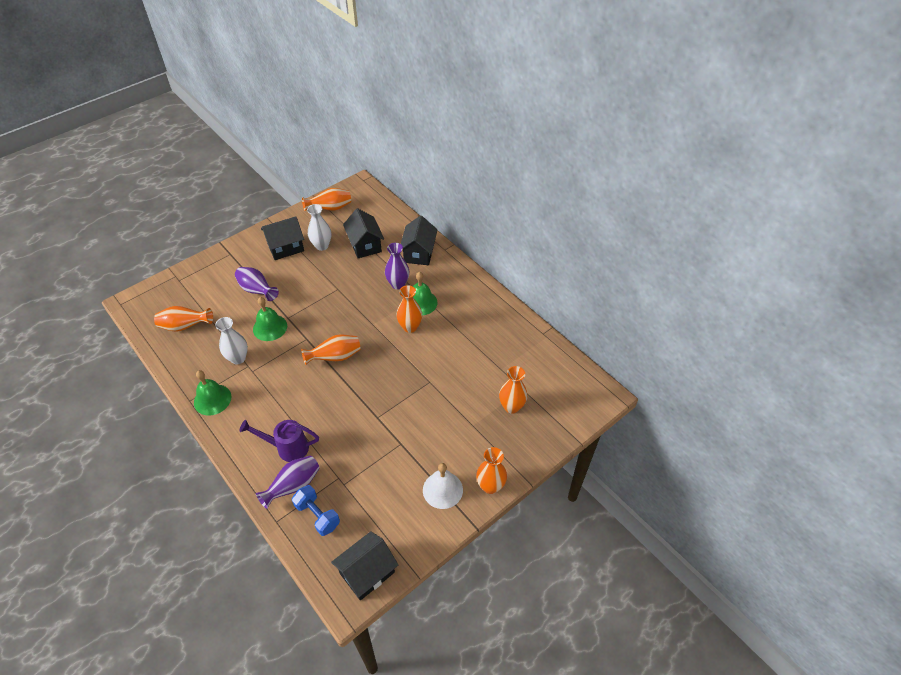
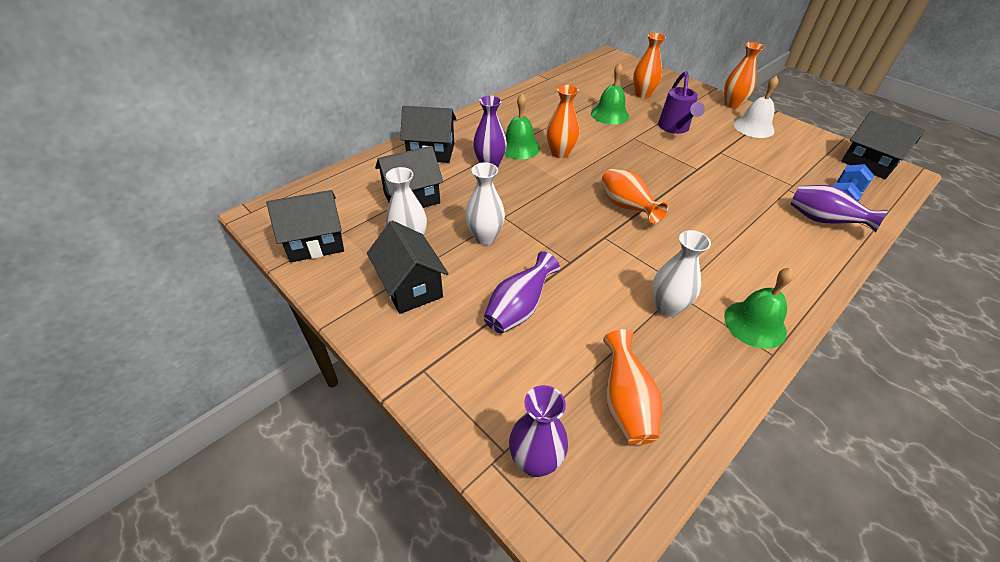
camera: 95 degrees left, 5 degrees down
purple watering can [239,420,319,462] -> purple watering can moved to [658,71,705,134]
green bell [253,297,287,341] -> green bell moved to [591,63,629,125]
orange vase [302,188,351,211] -> black house [267,190,344,263]
none -> white vase [465,162,505,245]
none -> purple vase [509,385,568,477]

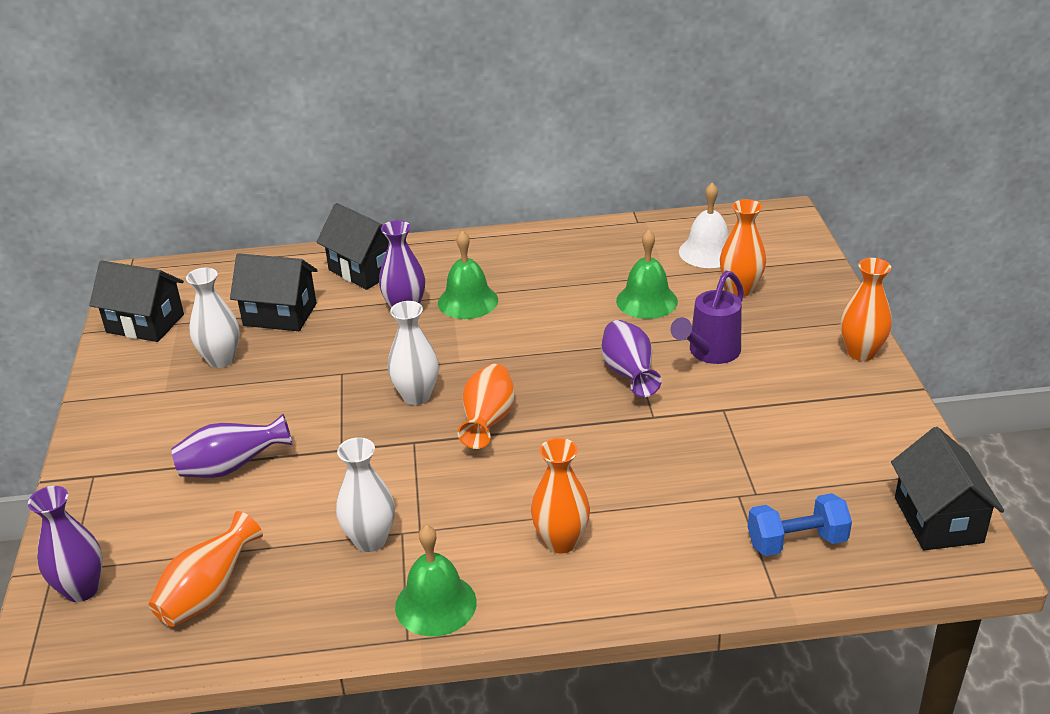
camera: 40 degrees right, 10 degrees down
black house [367,220,449,314] -> none
white vase [465,162,505,245] -> white vase moved to [388,301,439,405]
orange vase [547,85,579,158] -> orange vase moved to [531,438,590,553]
white bell [734,76,778,138] -> white bell moved to [679,183,729,268]
purple vase [791,185,888,232] -> purple vase moved to [601,320,662,397]

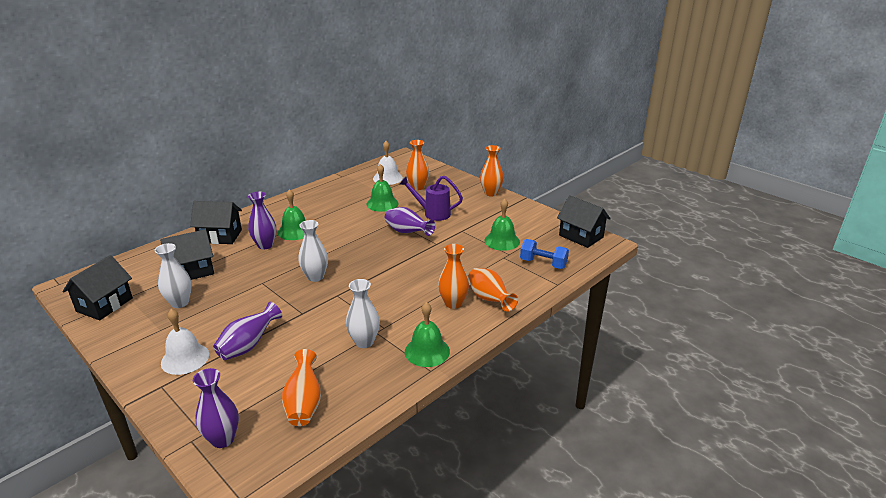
camera: 40 degrees left, 5 degrees down
black house [89,261,184,342] -> black house turned 45 degrees counterclockwise [62,255,133,320]
orange vase [457,364,515,449] -> orange vase moved to [468,268,518,312]
purple watering can [671,271,744,364] -> purple watering can turned 105 degrees clockwise [399,176,463,221]
blue dumbbell [748,493,852,556] -> blue dumbbell turned 75 degrees clockwise [520,239,569,269]
none -> white bell [161,309,209,375]
none -> green bell [485,198,520,251]

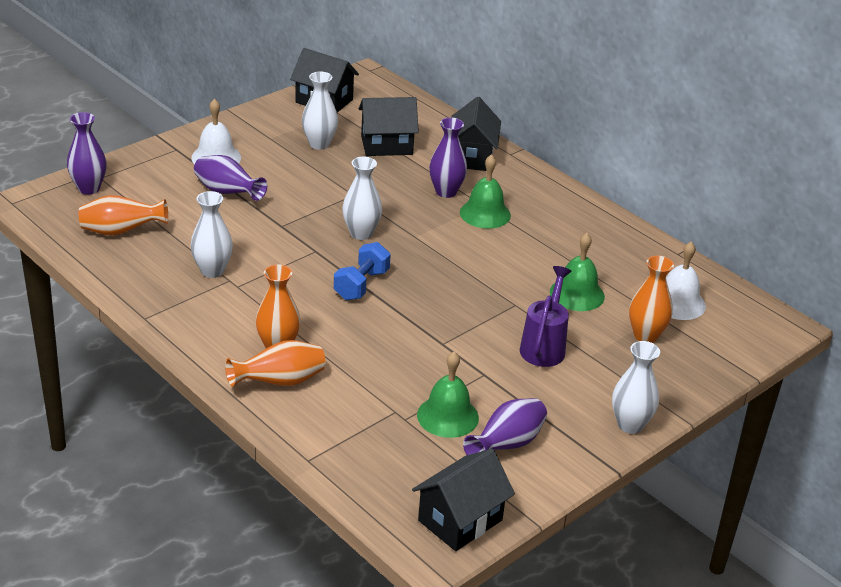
camera: 90 degrees right, 5 degrees up
black house [160,229,214,280] -> black house turned 75 degrees counterclockwise [359,97,419,156]
purple vase [385,207,435,236] -> purple vase moved to [463,398,547,455]
green bell [405,302,450,367] -> none
orange vase [480,145,504,196] -> white vase [612,341,660,434]
blue dumbbell [520,239,569,269] -> blue dumbbell moved to [334,242,391,300]

